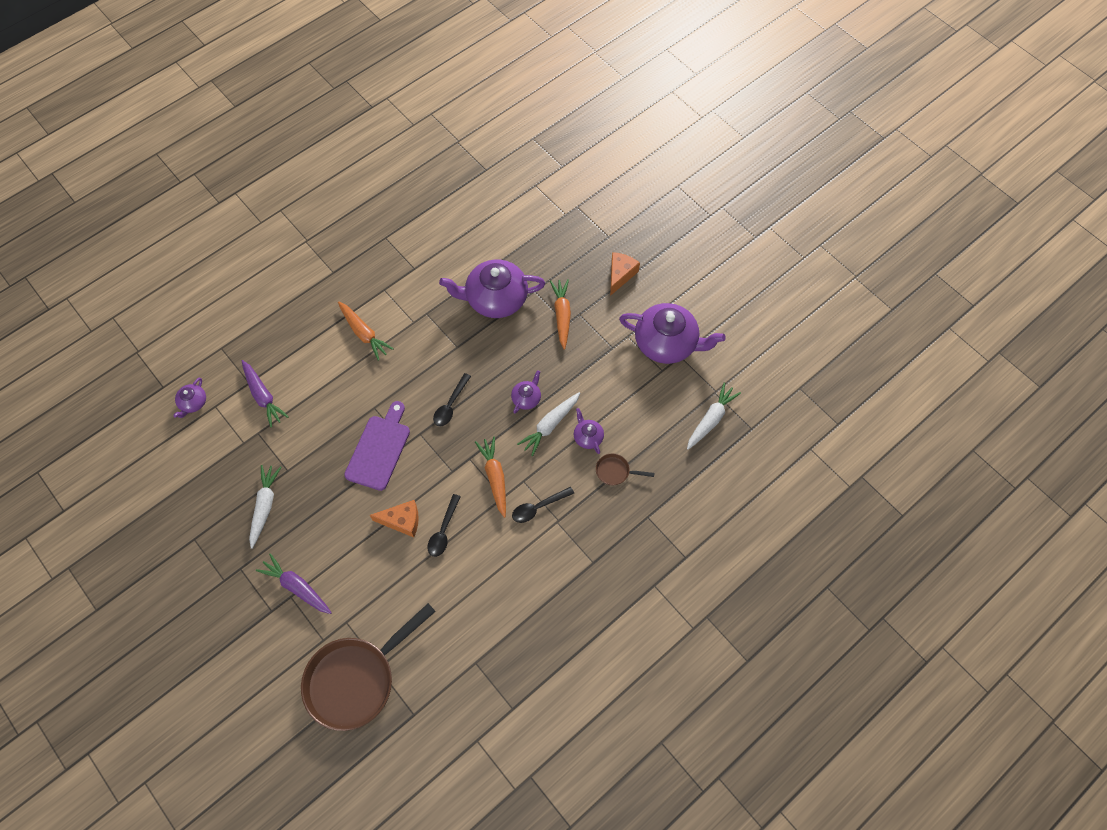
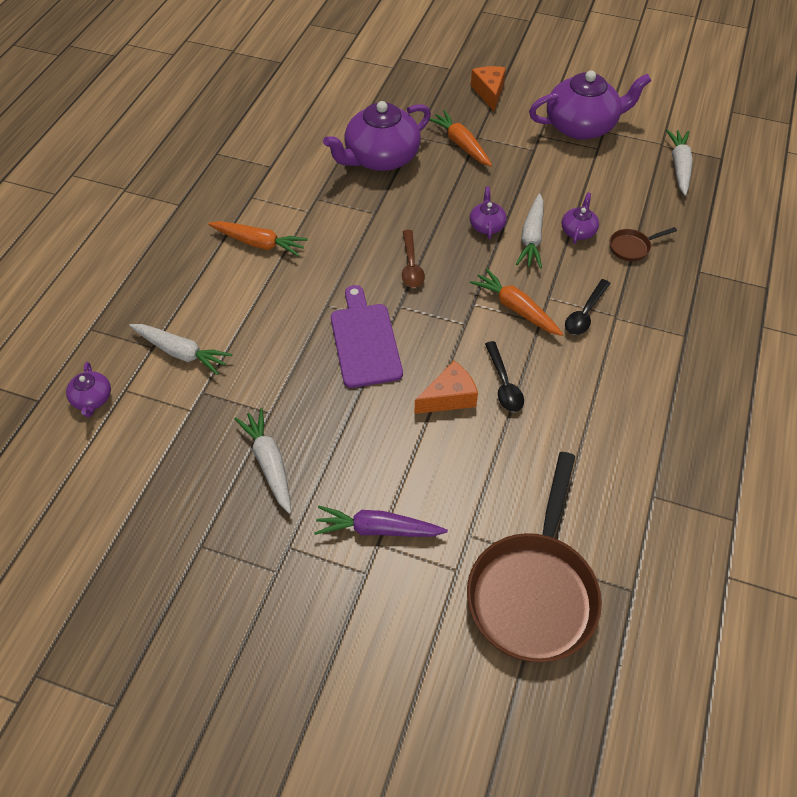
camera: 30 degrees left, 10 degrees down
purple carrot [242,360,289,427] -> white carrot [129,324,232,375]
black spoon [433,373,471,426] -> brown spoon [402,230,425,288]
purple teapot [574,408,604,454] -> purple teapot turned 75 degrees clockwise [561,193,599,244]

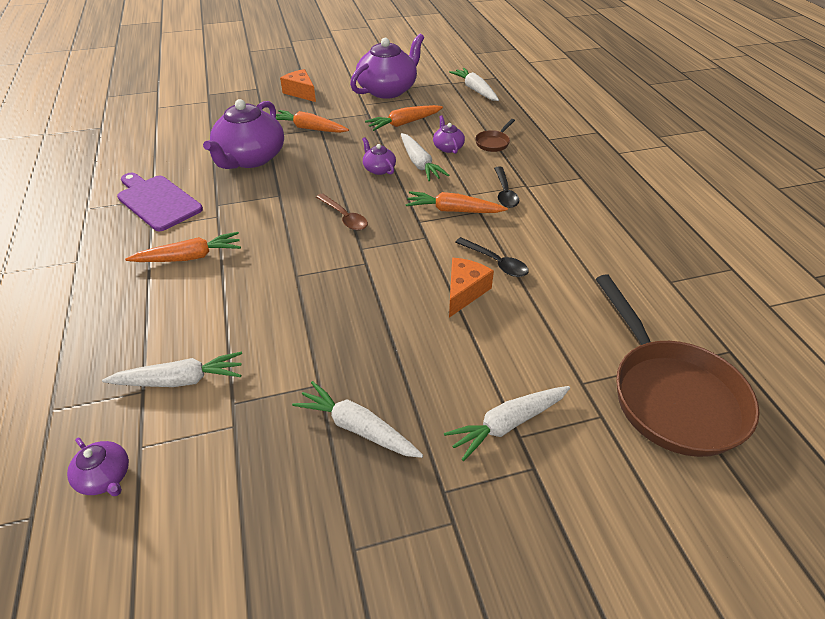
camera: 35 degrees left, 10 degrees down
purple carrot [314,506,448,537] -> white carrot [444,386,570,461]
purple cutting board [331,285,403,388] -> purple cutting board moved to [117,173,203,231]
none -> orange carrot [365,105,443,131]

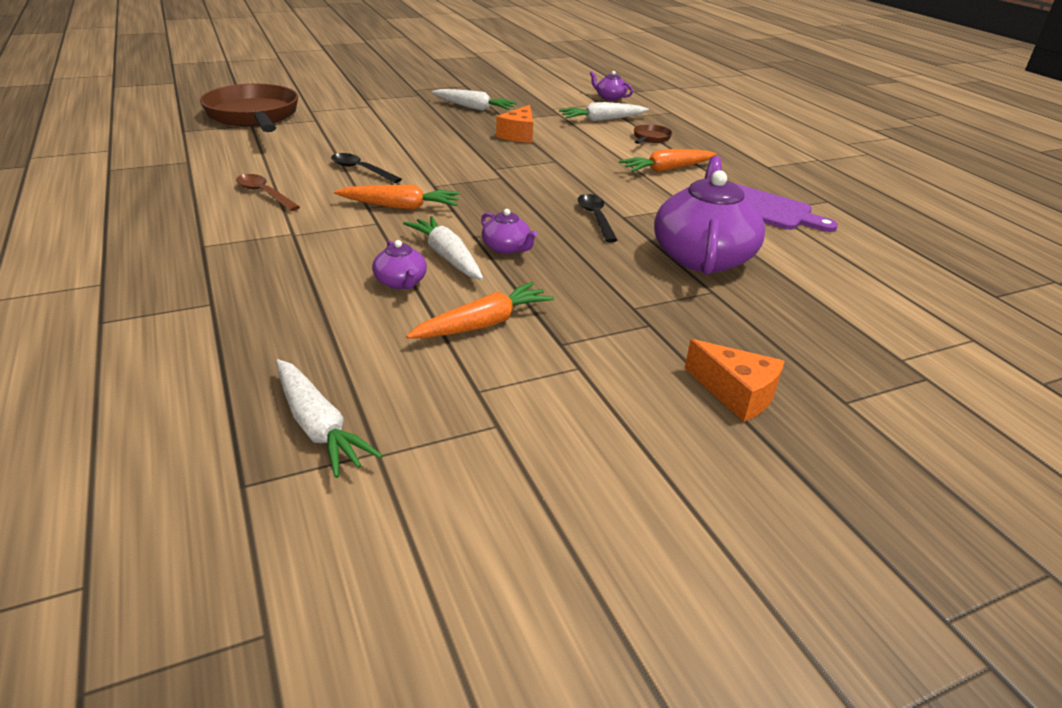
camera: 170 degrees right, 10 degrees down
orange carrot [275,110,349,133] -> none
brown spoon [316,193,368,230] -> brown spoon moved to [236,174,300,211]
purple teapot [350,34,424,99] -> none
white carrot [444,386,570,461] -> none
orange cheese [449,258,494,318] -> orange cheese moved to [496,105,533,143]
brown pan [475,119,515,152] -> brown pan moved to [634,124,672,144]
black spoon [494,167,519,208] -> black spoon moved to [578,194,618,243]

